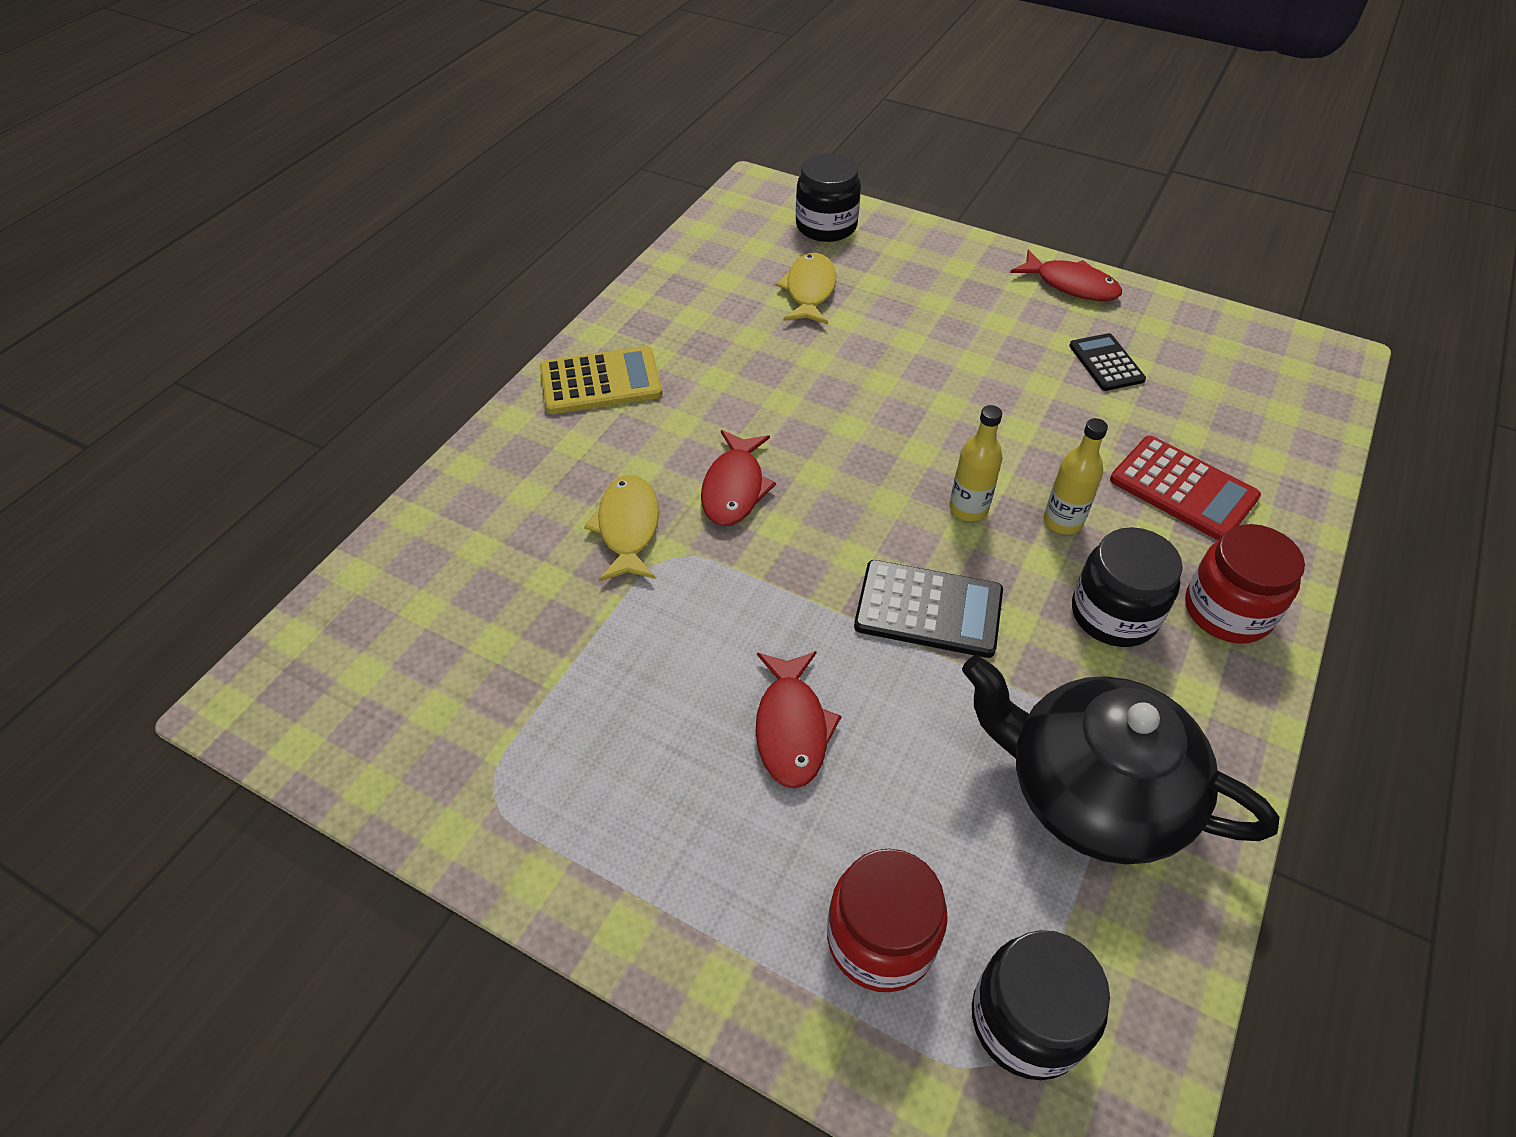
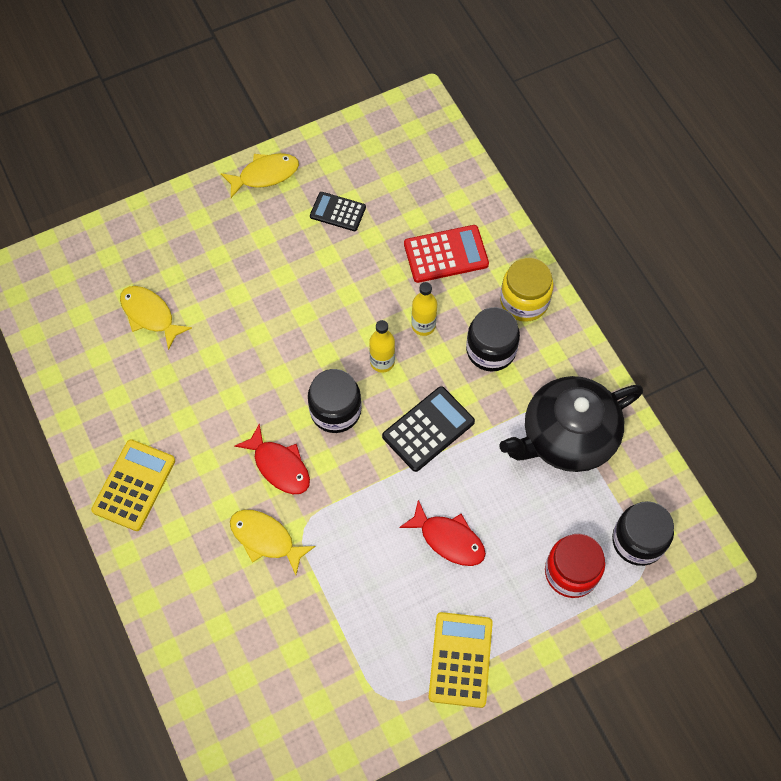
camera: 55 degrees left, 15 degrees up
black jar [796,153,861,242] -> black jar moved to [308,369,362,433]
red fish [1010,249,1122,301] -> yellow fish [221,153,299,198]
red jar [1185,524,1305,643] -> yellow jar [500,258,554,322]
none -> yellow calculator [429,612,493,708]

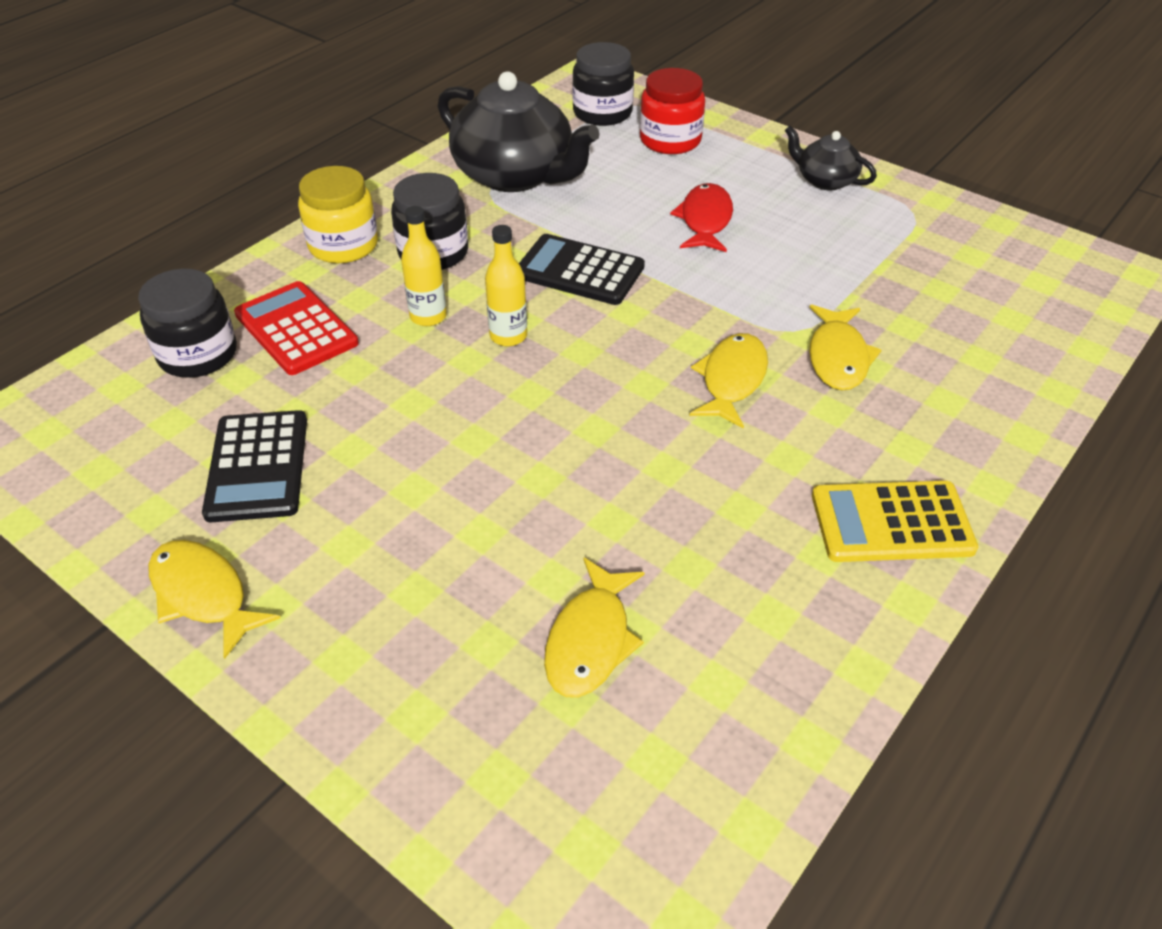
camera: 115 degrees left, 20 degrees down
red fish [234,424,310,494] -> yellow fish [690,333,768,429]
black jar [308,369,362,433] -> black jar moved to [138,269,237,378]
black calculator [310,192,366,231] -> black calculator [202,410,307,522], size x1.52
yellow calculator [429,612,493,708] -> black teapot [785,126,877,190]

